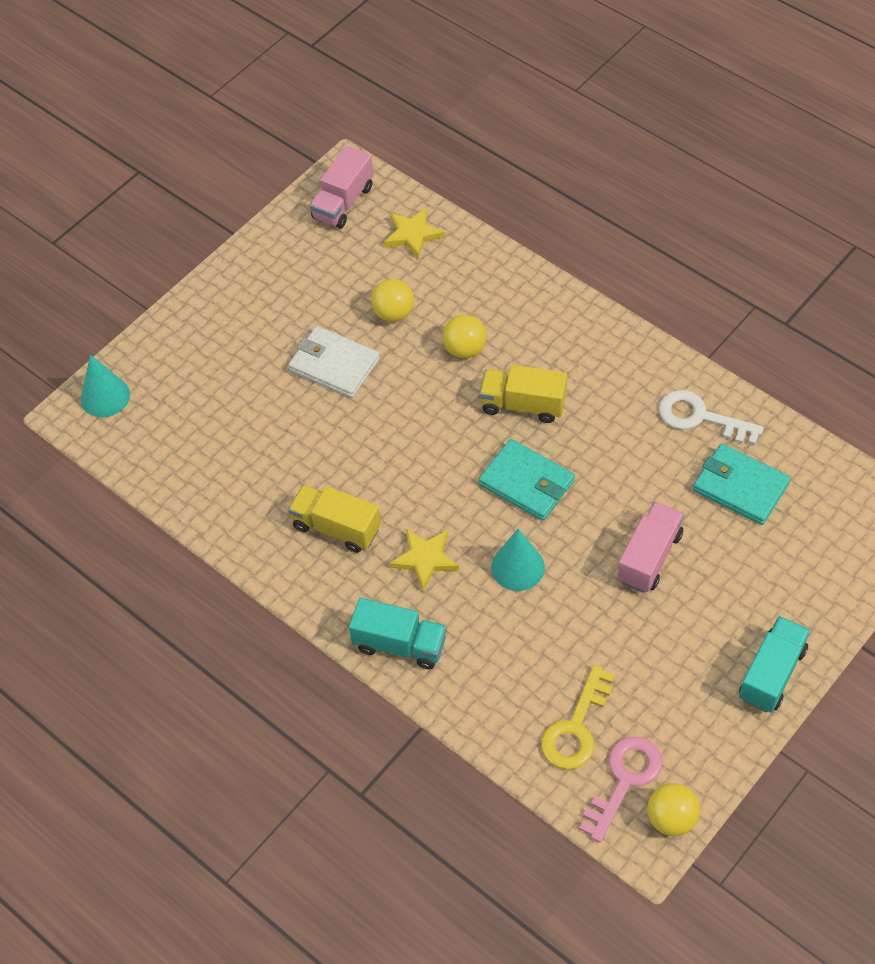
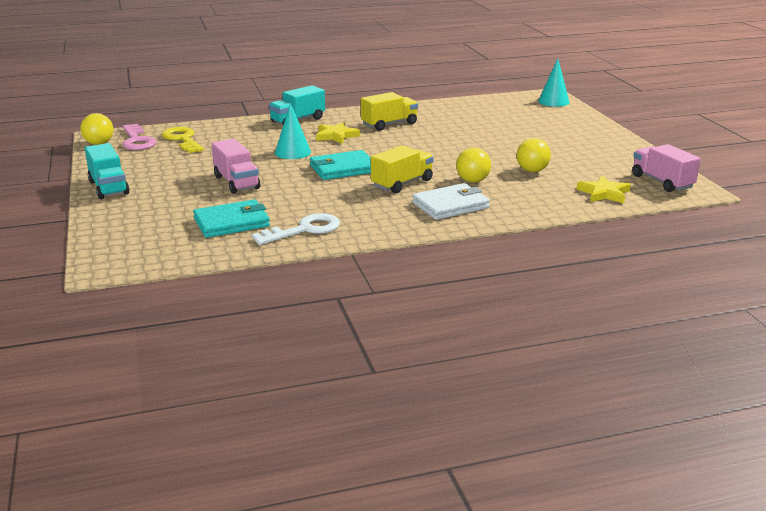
camera: 120 degrees right, 30 degrees down
white wallet [288,326,380,398] -> white wallet moved to [412,183,490,220]

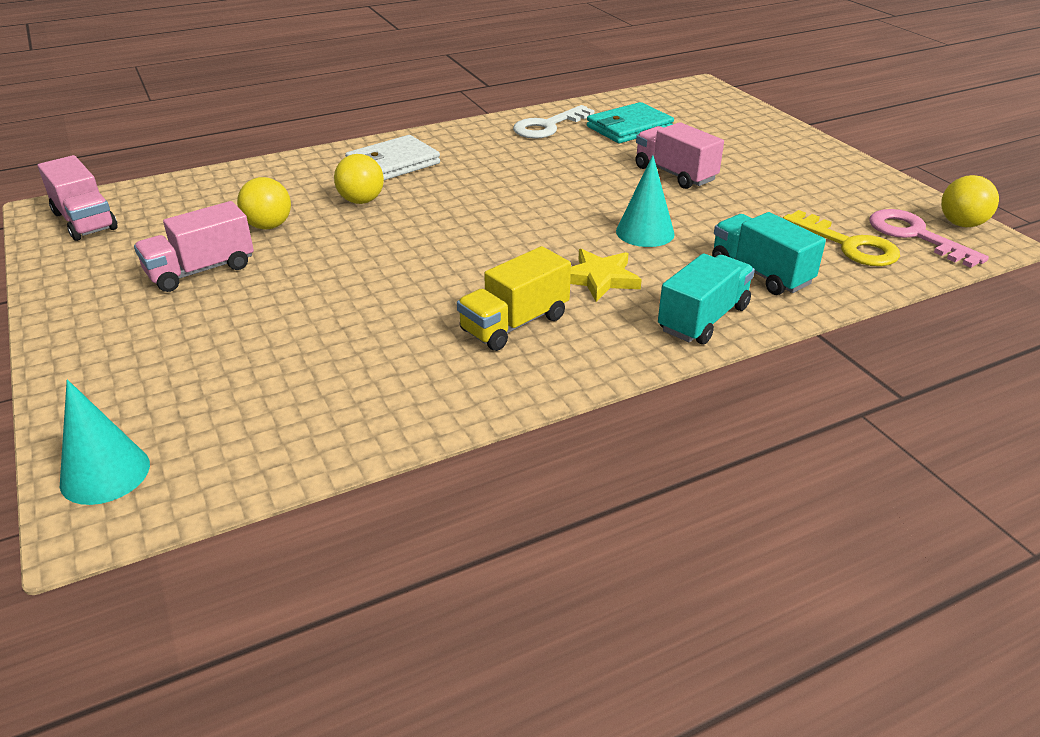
camera: 170 degrees right, 10 degrees up
turquoise truck [85,143,129,199] -> turquoise truck moved to [712,212,826,295]
turquoise wallet [310,150,371,180] -> none
yellow truck [371,145,434,194] -> none
yellow star [577,176,631,203] -> none
none -> pink truck [134,201,254,292]

